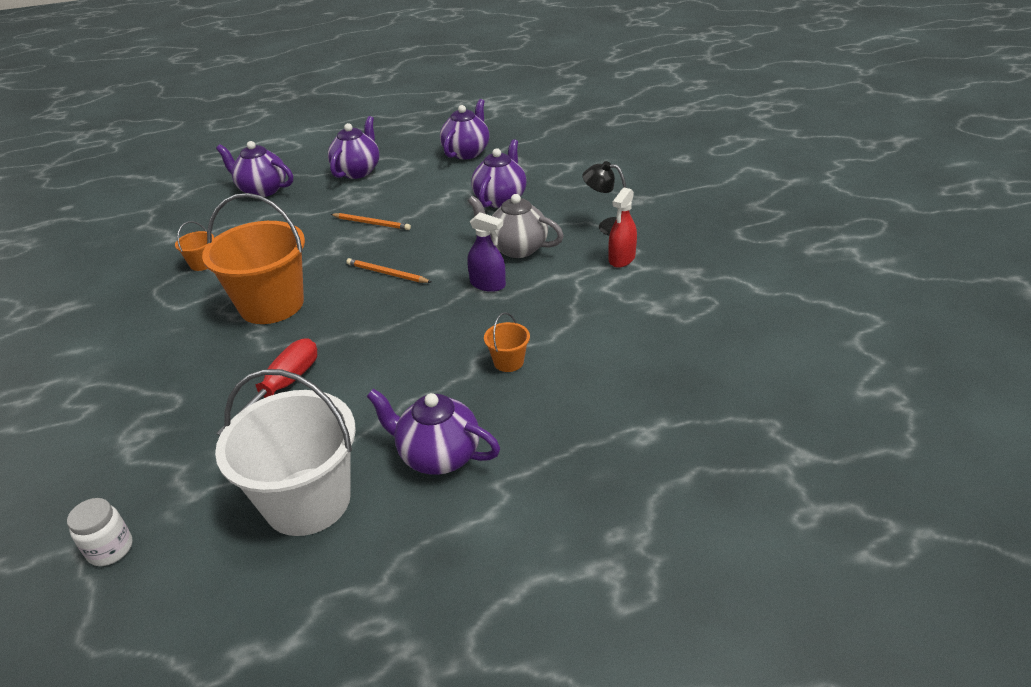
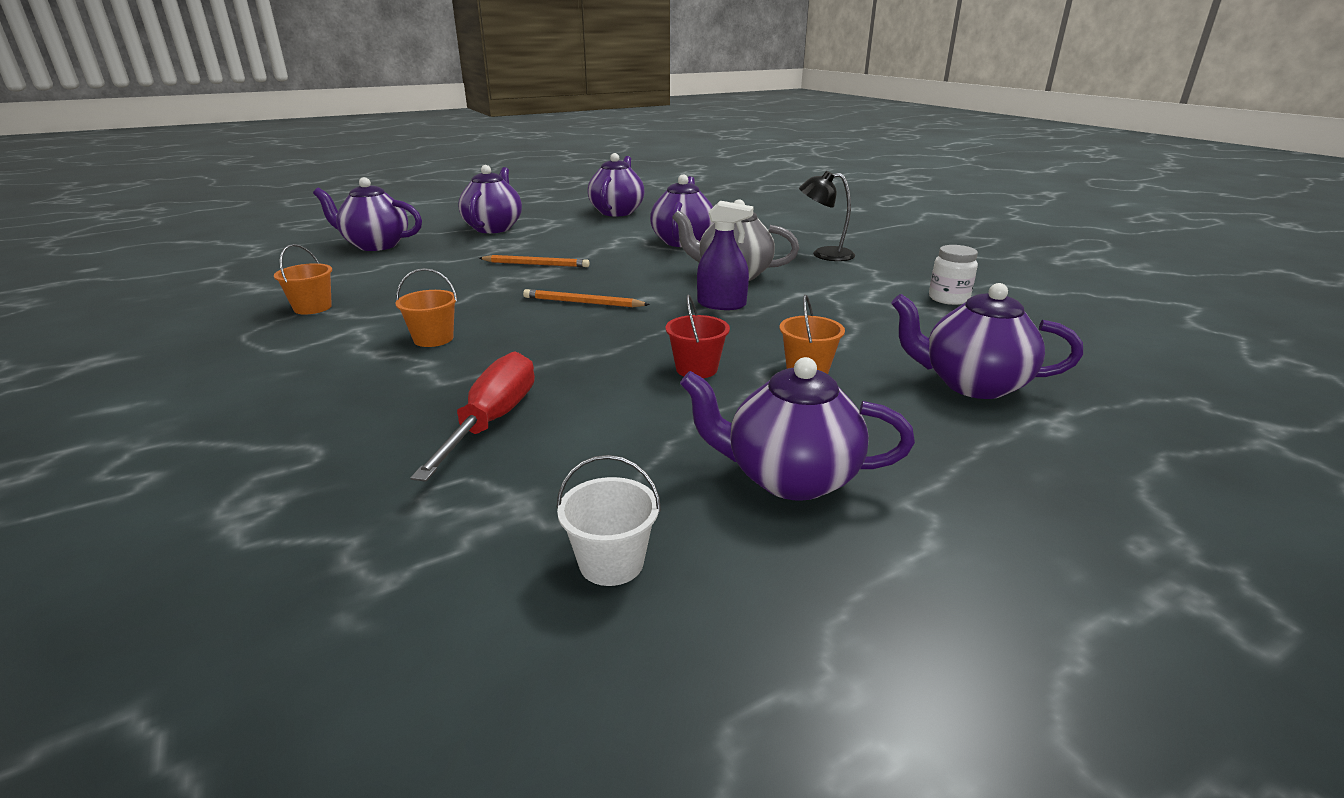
camera: 15 degrees left, 10 degrees down
white jar [67,498,133,566] -> white jar moved to [929,245,978,305]
orange bucket [202,193,305,324] -> orange bucket [396,268,457,347], size x0.42
white bucket [215,369,356,536] -> white bucket [557,455,661,586], size x0.42
red spray bottle [608,188,637,268] -> none
none -> red bucket [665,294,730,378]
none -> purple teapot [891,283,1083,399]

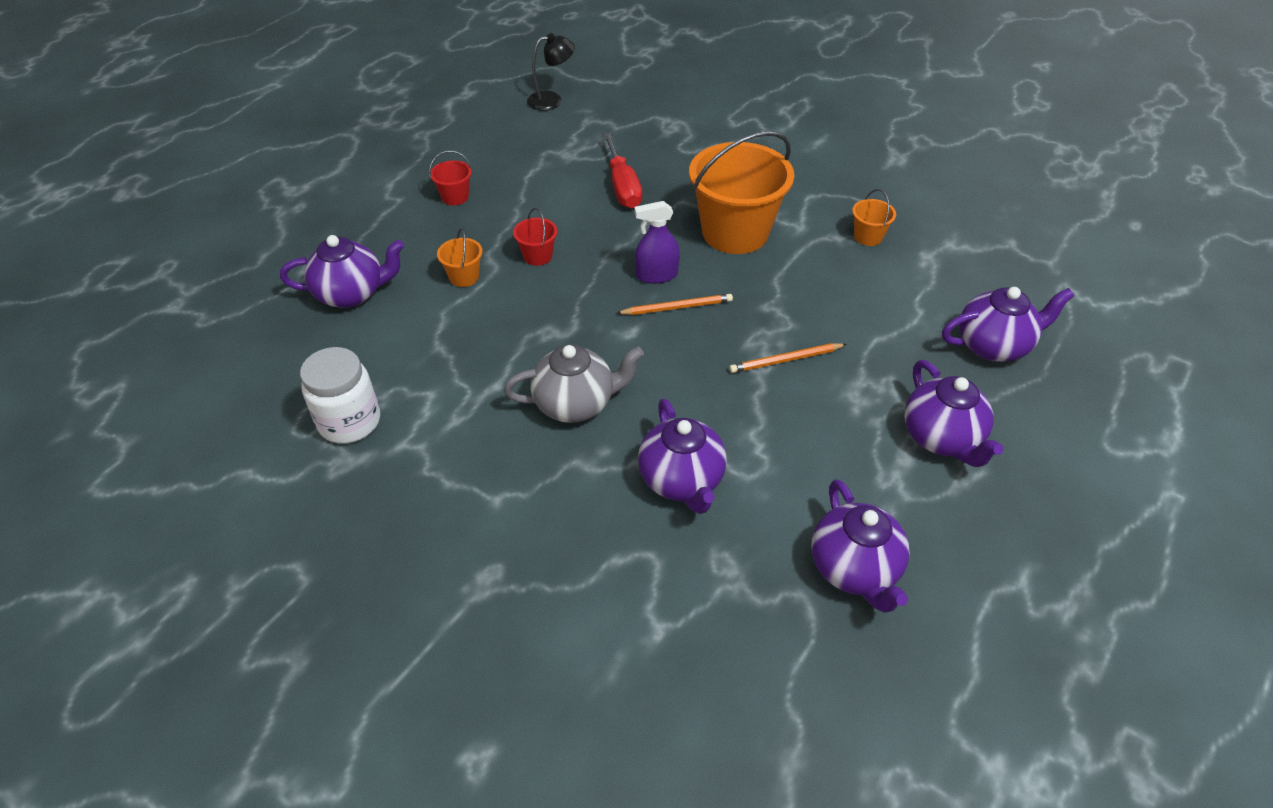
camera: 155 degrees right, 20 degrees up
orange bucket [396,268,457,347] -> orange bucket [689,131,794,254], size x2.36
white bucket [557,455,661,586] -> none
purple teapot [680,357,915,501] -> red bucket [429,150,472,205]
purple spray bottle [697,201,754,310] -> purple spray bottle moved to [634,201,680,284]
black lamp [799,171,855,261] -> black lamp moved to [527,33,575,111]
white jar [929,245,978,305] -> white jar [300,347,380,444], size x1.56

